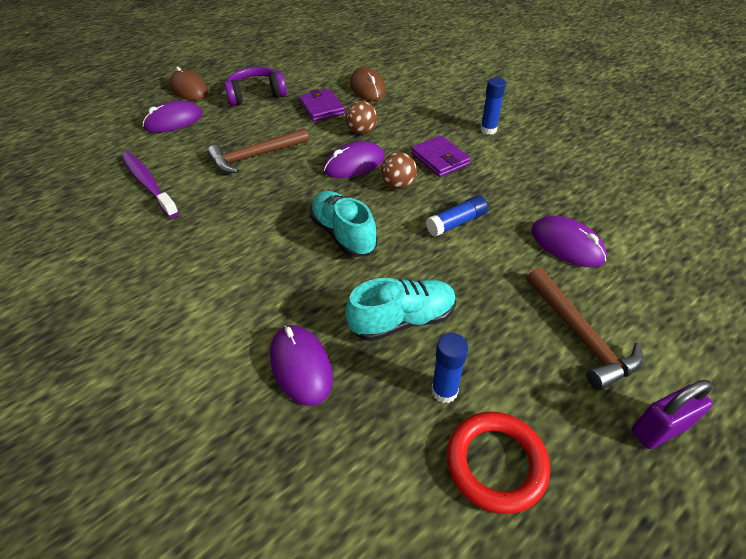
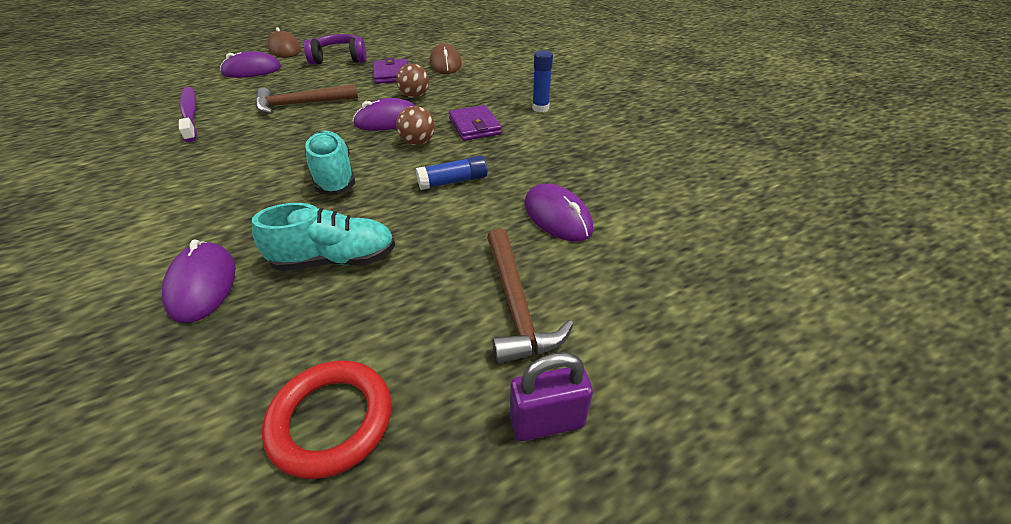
camera: 10 degrees right, 5 degrees down
blue glue stick [432,333,468,403] -> none

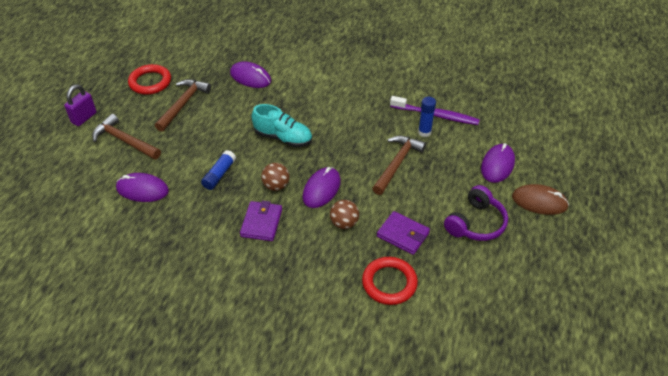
camera: 135 degrees right, 5 degrees up
turquoise shoe [252,203,395,271] -> none
brown mouse [429,43,462,74] -> red ring [362,257,418,305]
purple wallet [449,105,502,141] -> purple wallet turned 75 degrees clockwise [240,201,282,241]
blue glue stick [532,50,553,112] -> blue glue stick moved to [418,97,436,137]
none -> brown hammer [155,79,211,132]

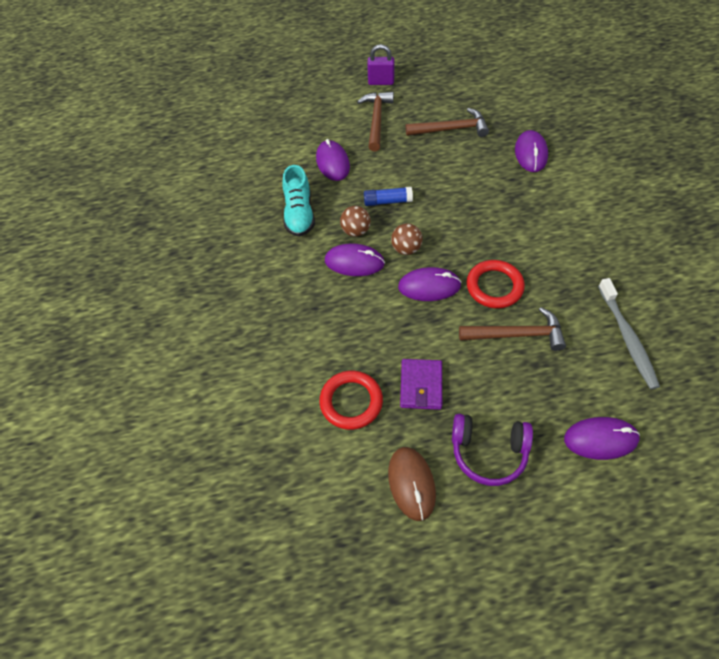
camera: 65 degrees right, 10 degrees up
red ring [128,64,171,95] -> red ring moved to [466,260,525,308]
purple wallet [240,201,282,241] -> purple mouse [325,243,385,276]
turquoise shoe [252,104,312,147] -> turquoise shoe moved to [282,165,315,237]
brown ball [330,200,359,229] -> brown ball moved to [340,206,371,237]
purple toothbrush [390,96,480,125] -> grey toothbrush [598,278,660,389]
blue glue stick [418,97,436,137] -> none
brown mouse [512,184,569,215] -> brown mouse moved to [388,447,436,521]

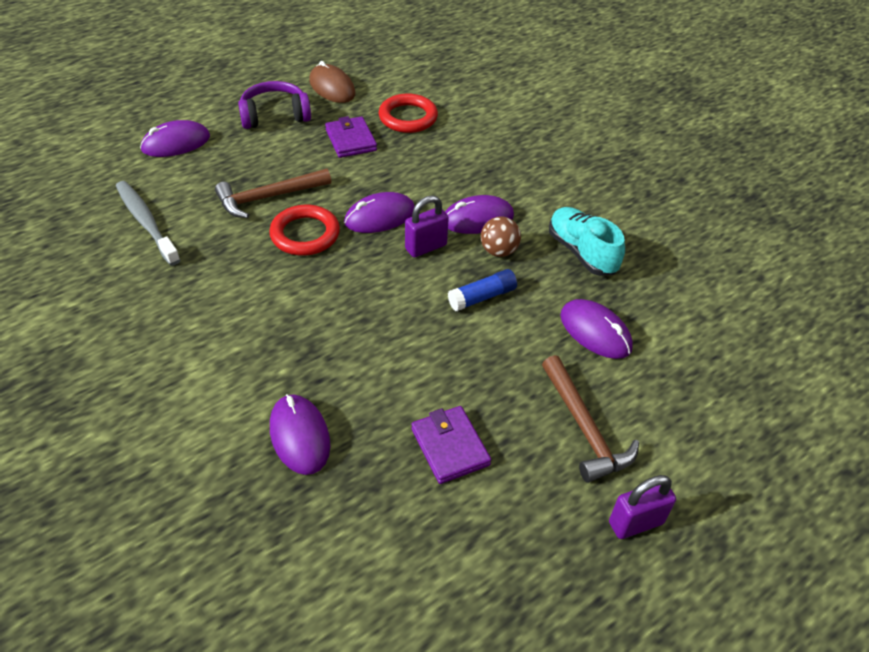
camera: 150 degrees right, 10 degrees down
brown ball [391,223,423,255] -> purple padlock [405,195,449,258]
brown hammer [406,108,489,137] -> purple wallet [411,406,491,484]

